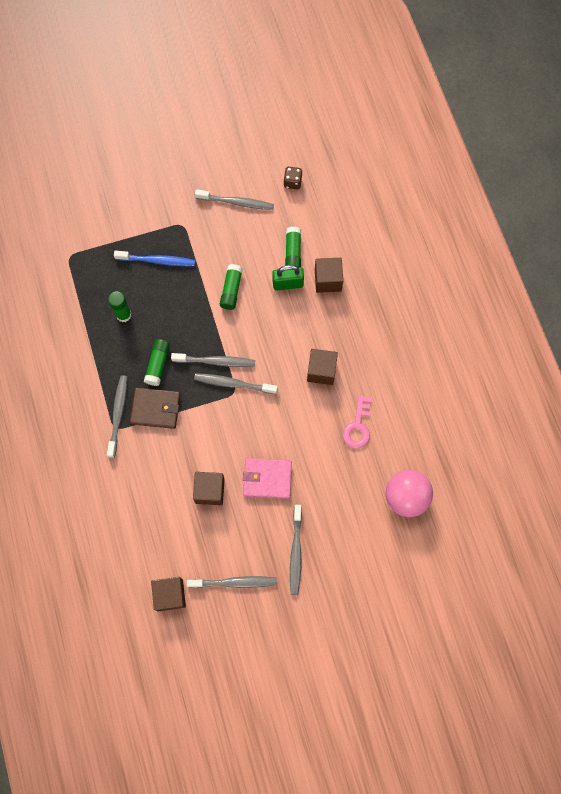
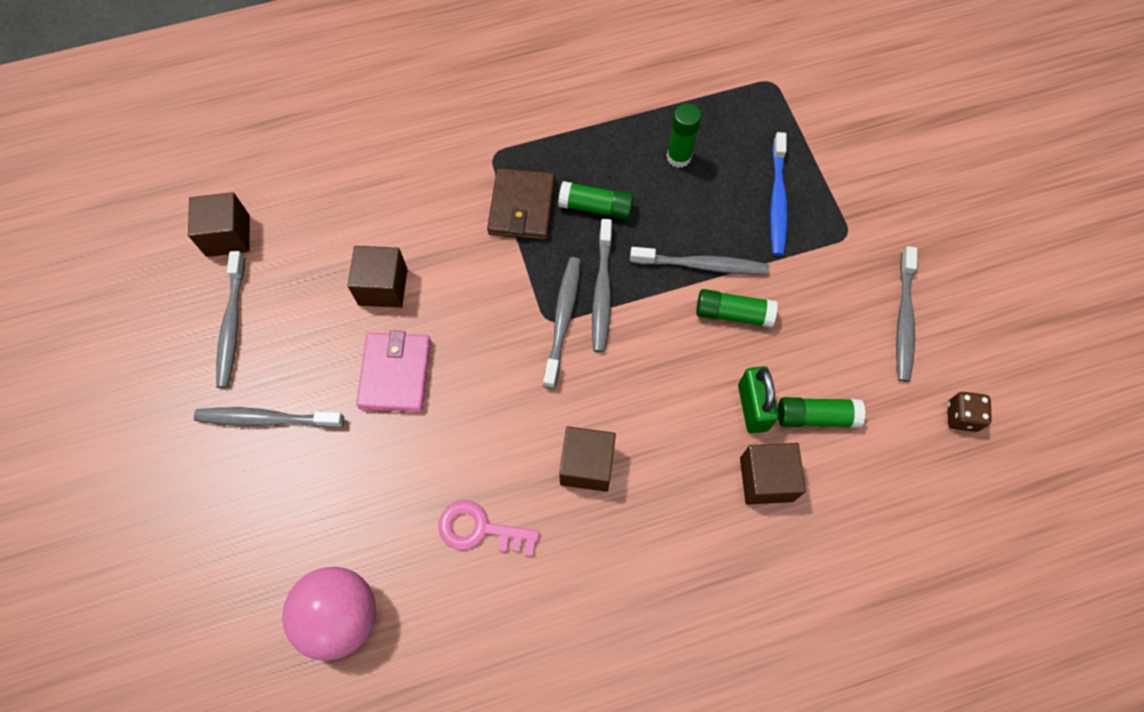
camera: 90 degrees right, 5 degrees down
grey toothbrush [107,375,127,458] -> grey toothbrush moved to [630,247,769,274]

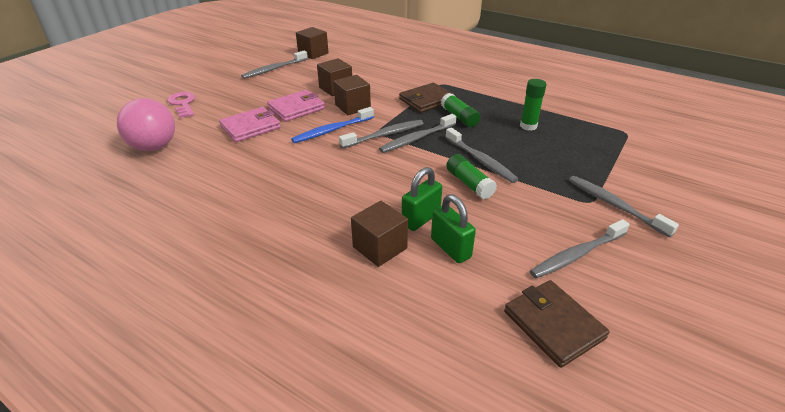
camera: 50 degrees right, 30 degrees down
grey toothbrush [194,407,344,428] -> grey toothbrush moved to [569,176,679,238]
pink key [439,500,540,557] -> pink key moved to [167,92,195,118]
brown cube [559,426,616,492] -> brown cube moved to [333,75,371,115]
blue toothbrush [770,132,788,256] -> blue toothbrush moved to [291,107,374,143]
green glue stick [778,397,866,428] -> green padlock [431,194,476,263]
brown dice [948,392,992,432] -> brown wallet [504,280,610,368]
none -> pink wallet [219,107,281,142]

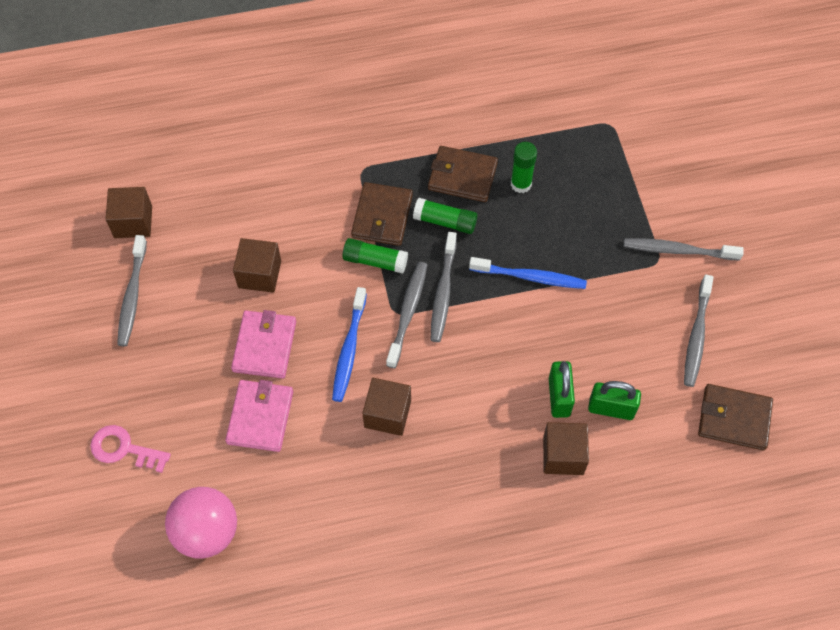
camera: 45 degrees left, 25 degrees up
brown cube [333,75,371,115] -> brown cube moved to [363,378,411,436]
grey toothbrush [445,128,519,183] -> blue toothbrush [469,257,587,289]
green glue stick [446,154,497,200] -> green glue stick moved to [342,238,408,274]
none -> brown wallet [428,146,498,202]

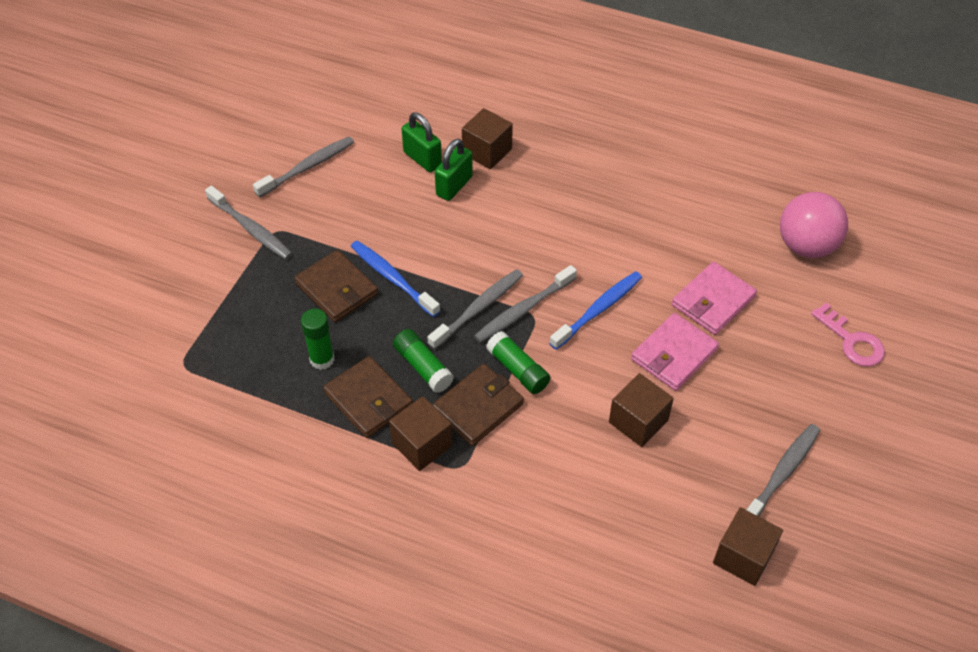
camera: 145 degrees left, 10 degrees down
brown cube [363,378,411,436] -> brown cube moved to [389,396,453,471]
brown wallet [698,384,773,450] -> brown wallet moved to [294,250,378,322]

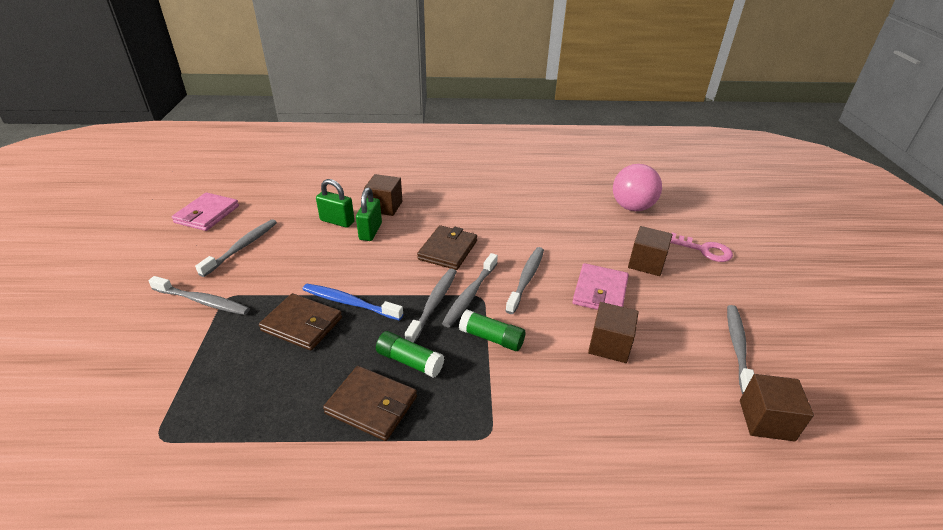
camera: 25 degrees left, 15 degrees down
green glue stick [301,309,335,370] -> none
brown cube [389,396,453,471] -> brown cube moved to [628,226,673,276]
brown wallet [432,364,524,446] -> brown wallet moved to [417,225,477,270]
blue toothbrush [549,271,642,350] -> grey toothbrush [505,247,544,314]
pink wallet [672,262,757,335] -> pink wallet moved to [172,192,239,231]

